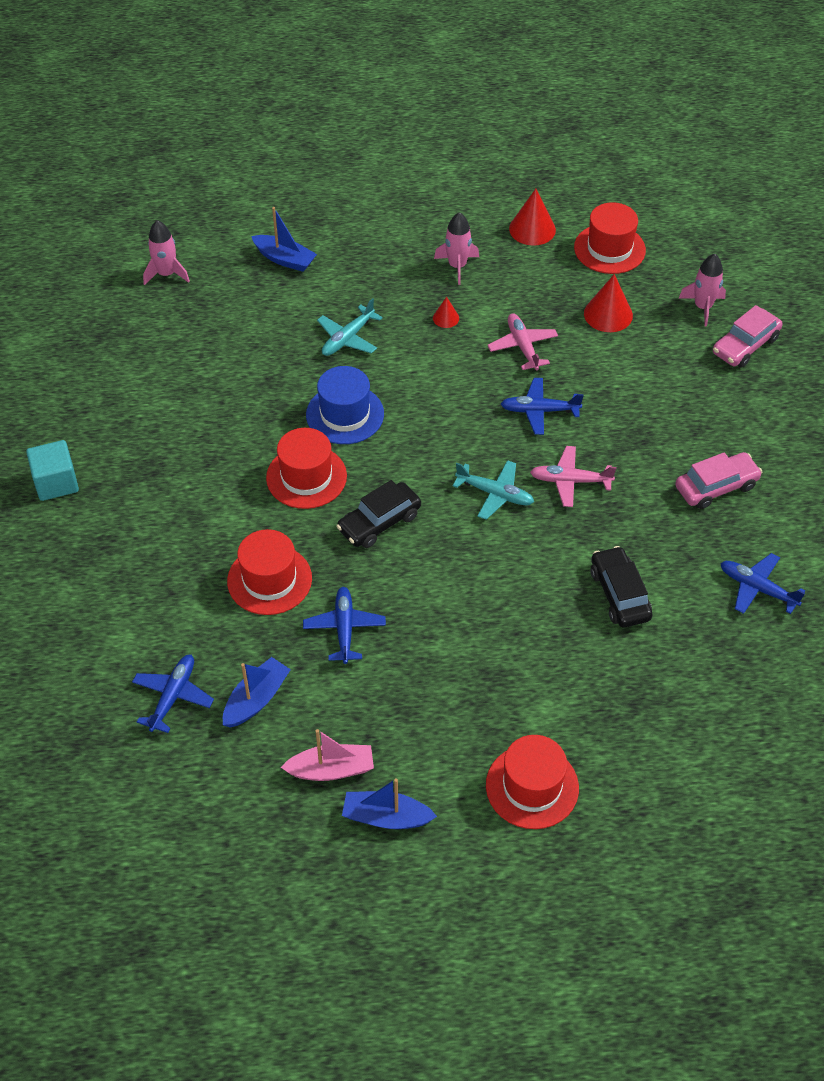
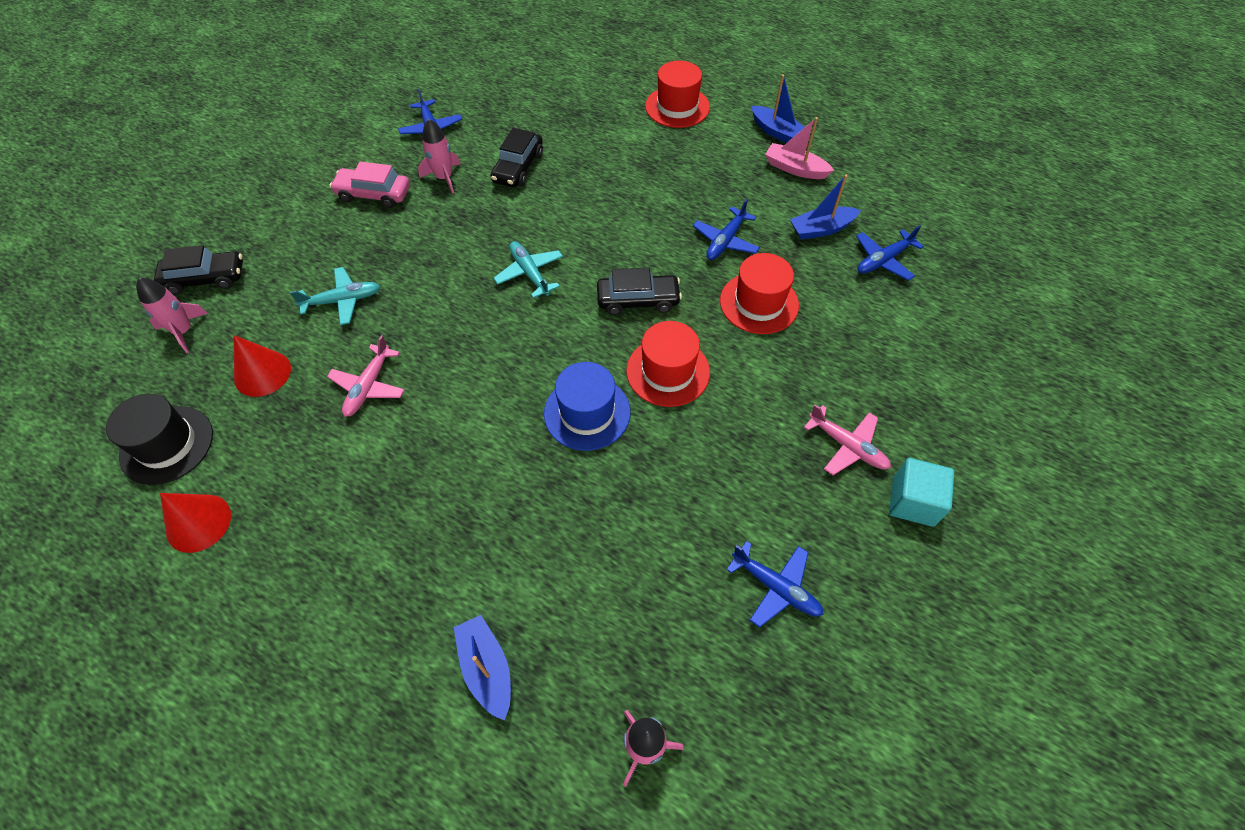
camera: 145 degrees left, 5 degrees up
turquoise plane [317,298,383,356] -> turquoise plane moved to [290,267,381,325]
red cone [433,297,459,328] -> none
pink rocket [434,212,479,285] -> pink rocket moved to [418,119,461,194]
blue plane [501,378,584,435] -> blue plane moved to [726,541,823,628]
pink plane [530,446,616,507] -> pink plane moved to [804,404,891,475]
red hat [574,202,646,274] -> black hat [106,394,213,485]
pink car [713,305,783,368] -> black car [154,245,243,295]

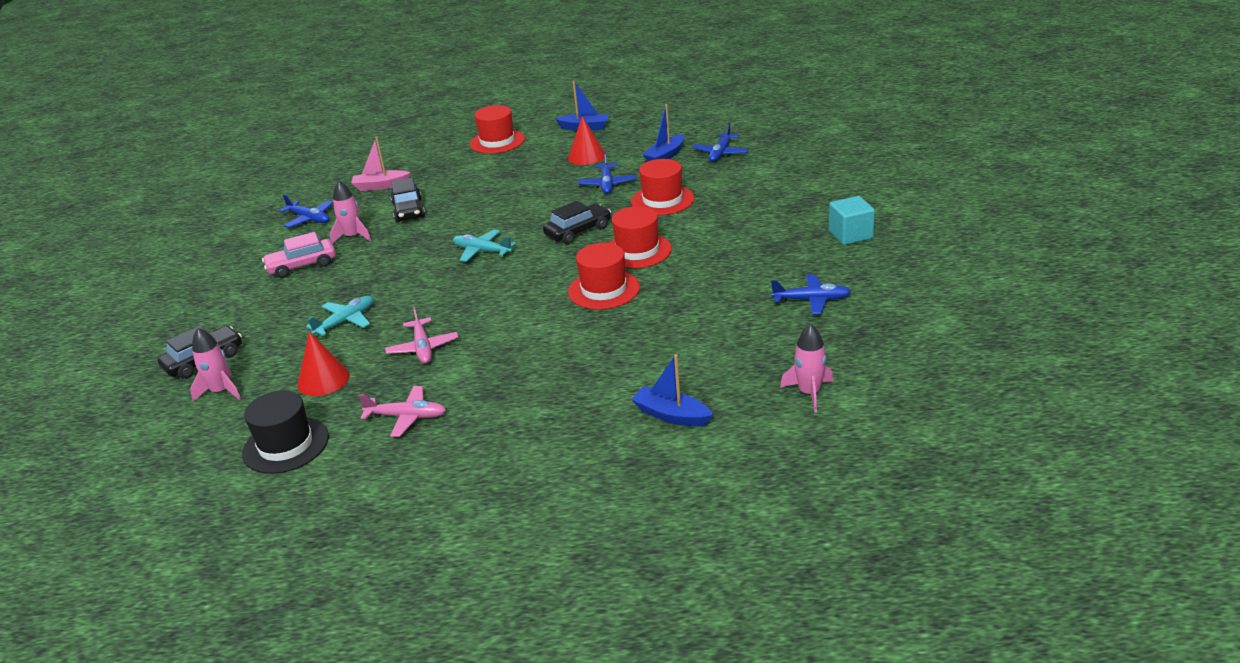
camera: 30 degrees left, 25 degrees down
red cone [160,493,231,553] -> red cone moved to [568,116,605,165]
blue hat [544,362,630,451] -> red hat [568,243,640,310]
pink boat [765,117,834,179] -> pink boat moved to [351,137,411,191]
pink plane [804,404,891,475] -> pink plane moved to [359,386,446,437]

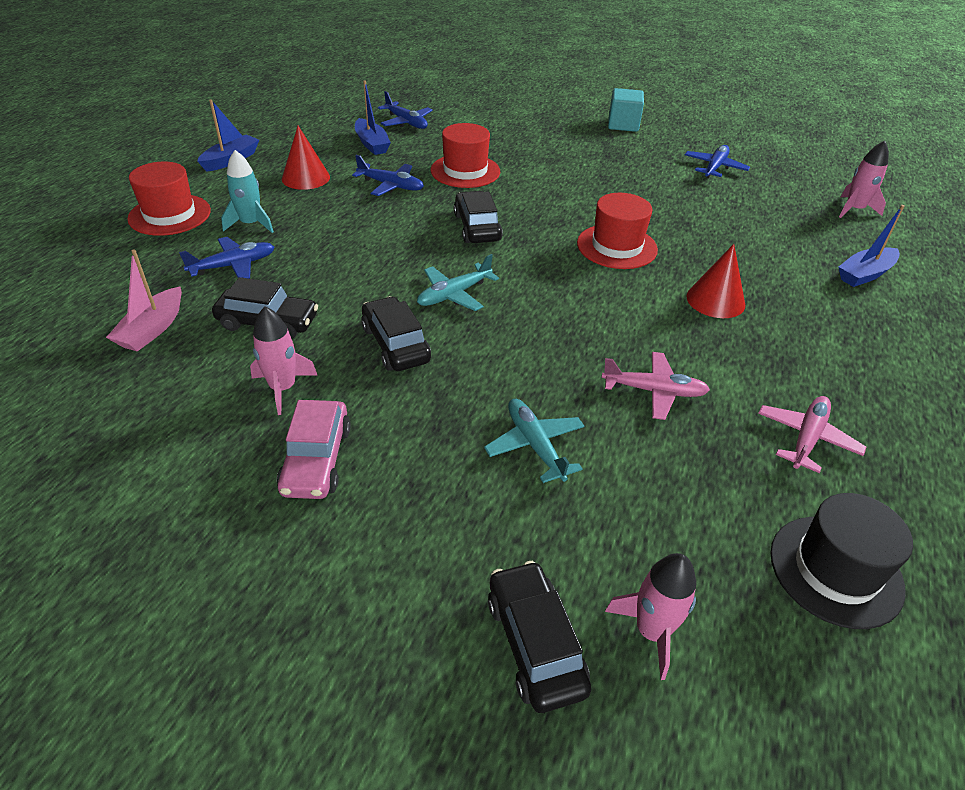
camera: 70 degrees left, 10 degrees up
blue plane [279,194,333,228] -> blue plane moved to [179,237,274,279]
red cone [297,332,350,396] -> red cone moved to [686,244,745,318]
red hat [609,206,672,269] -> none
none -> turquoise rocket [221,150,274,233]
none -> black car [361,296,431,371]

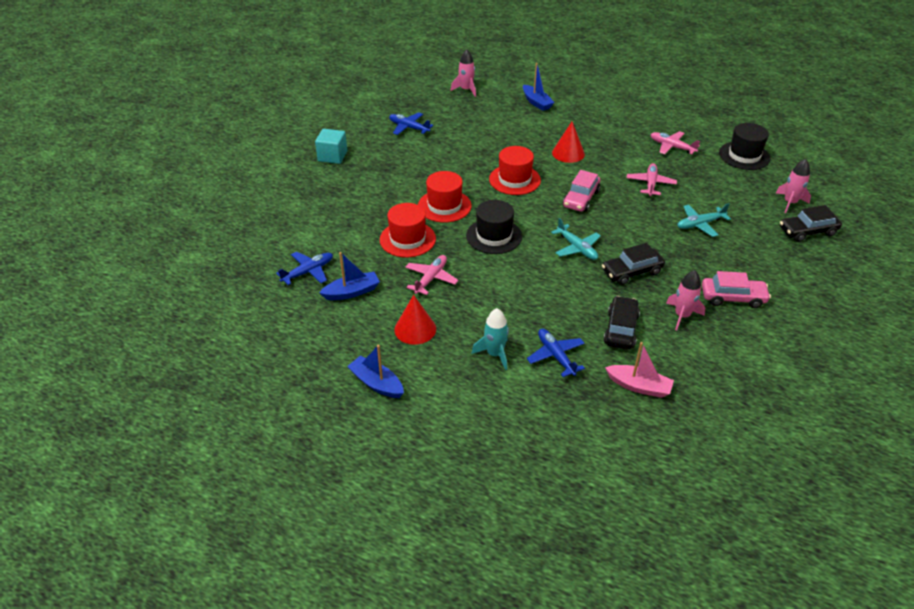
camera: 85 degrees left, 0 degrees up
red hat [127,161,211,236] -> red hat moved to [418,171,471,223]
blue plane [352,155,424,196] -> pink plane [405,255,458,295]
black car [454,191,503,243] -> black hat [466,200,522,254]
none -> pink car [563,170,600,212]

